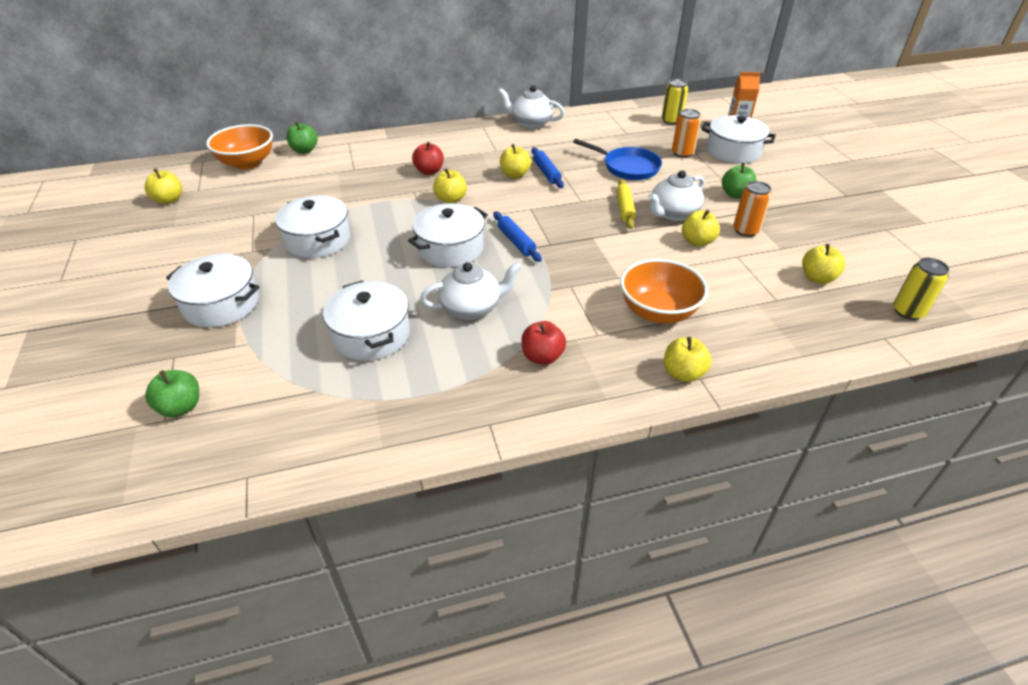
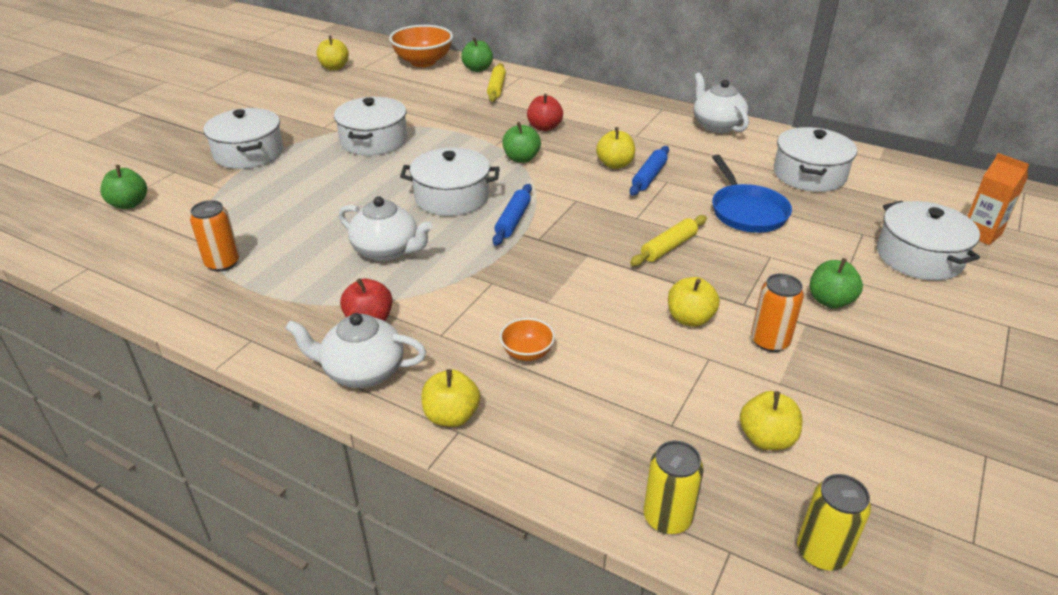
camera: 45 degrees right, 5 degrees down
white pot [323,281,410,361] -> white pot moved to [774,127,857,192]
yellow apple [433,169,467,203] -> green apple [502,122,541,163]
orange bowl [620,259,708,324] -> orange bowl [500,318,555,361], size x0.51
white teapot [648,170,705,221] -> white teapot moved to [285,313,426,388]
yellow can [662,79,688,125] -> yellow can moved to [643,441,704,534]
orange can [672,109,701,158] -> orange can moved to [190,200,240,271]
none -> yellow rolling pin [487,63,506,102]

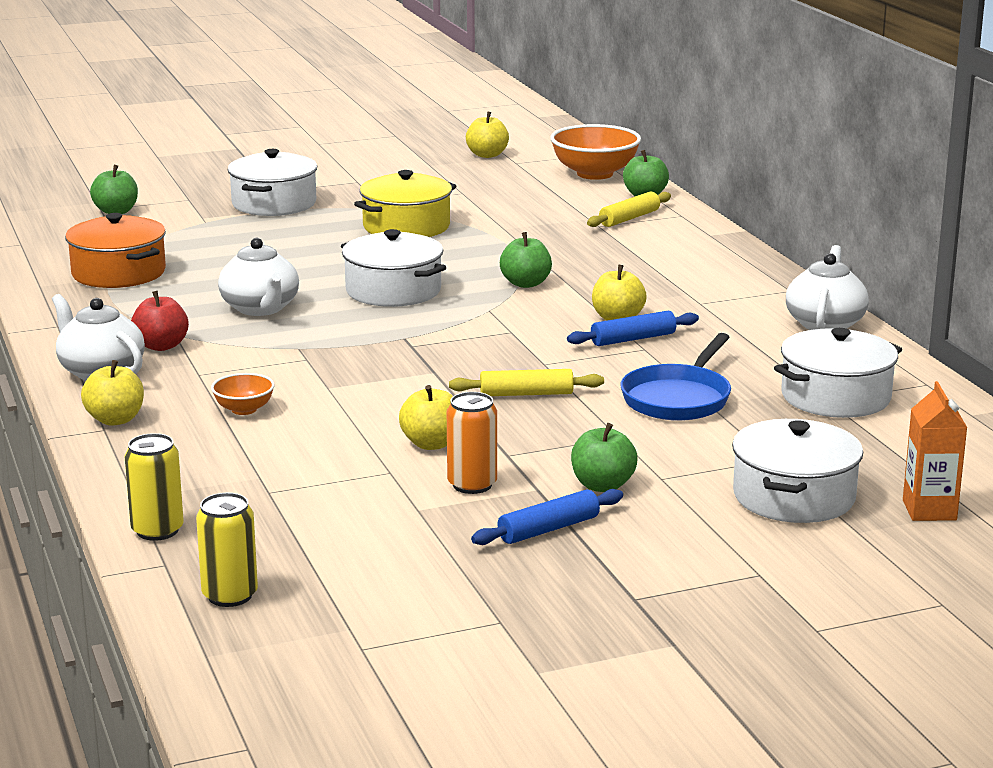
camera: 40 degrees right, 15 degrees down
orange can [190,200,240,271] -> orange pot [65,213,166,288]
white pot [334,97,407,156] -> yellow pot [354,170,456,237]
blue rolling pin [493,184,532,246] -> blue rolling pin moved to [471,489,623,545]
red apple [527,94,563,131] -> none
yellow apple [740,391,802,450] -> none

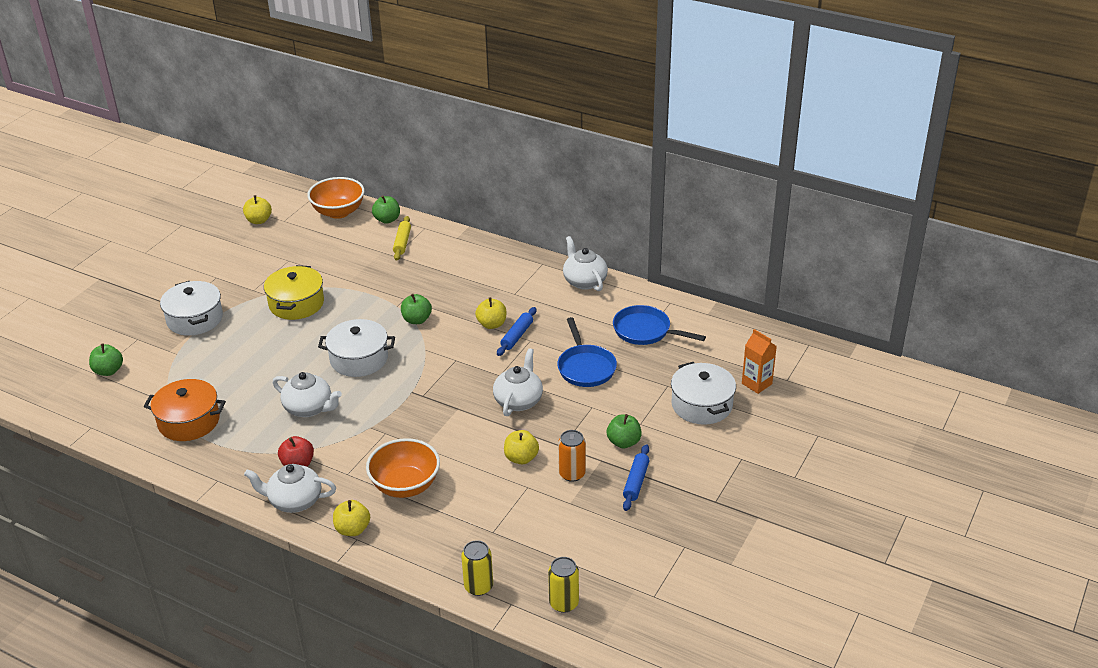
camera: 40 degrees left, 15 degrees up
orange bowl [211,373,275,415] -> orange bowl [366,438,440,498], size x1.97
yellow rolling pin [449,369,604,396] -> white teapot [493,348,543,416]
white pot [774,328,902,418] -> blue pan [613,305,706,345]

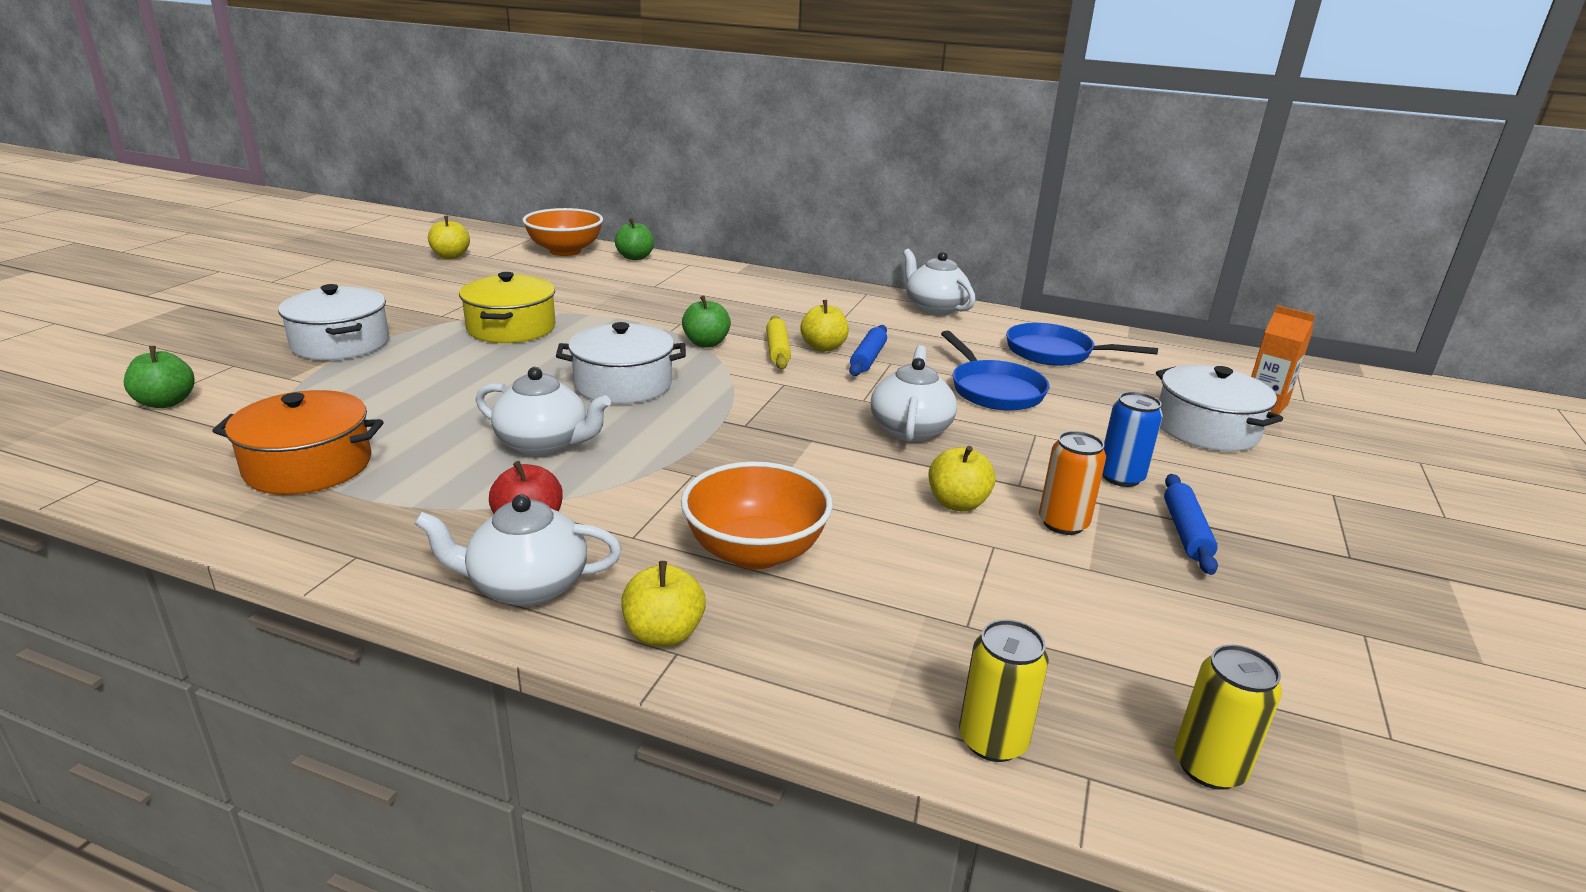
camera: 10 degrees left, 10 degrees down
yellow rolling pin [393,216,411,261] -> yellow rolling pin moved to [766,316,791,369]
green apple [607,414,642,448] -> blue can [1103,392,1163,487]

